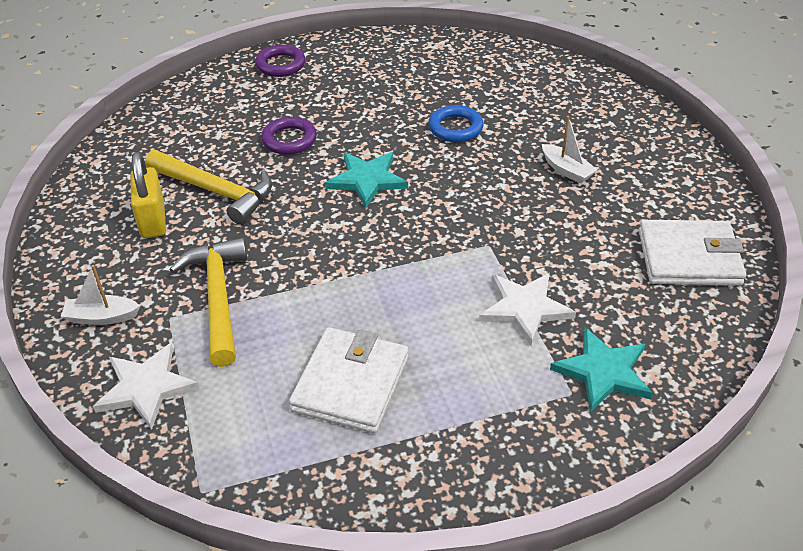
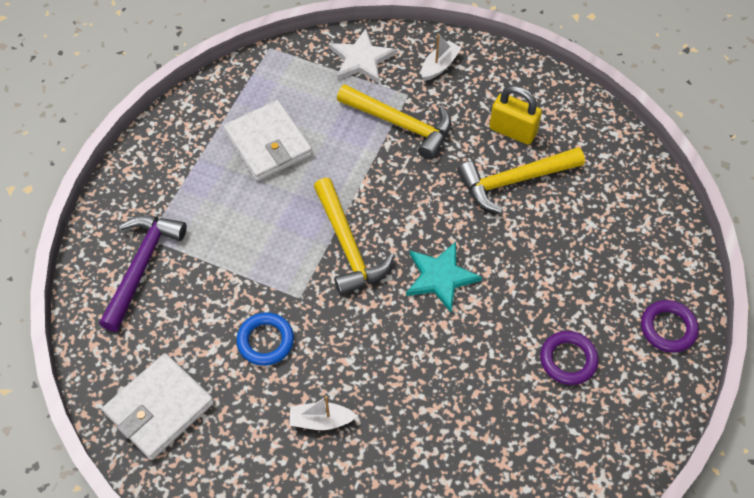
camera: 130 degrees right, 15 degrees up
purple ring [261,117,317,155] -> purple ring moved to [540,331,599,385]
blue ring [429,105,484,142] -> blue ring moved to [237,312,294,366]
white star [479,273,576,346] -> none
turquoise star [550,328,653,412] -> purple hammer [99,215,187,332]
none -> yellow hammer [314,178,394,296]

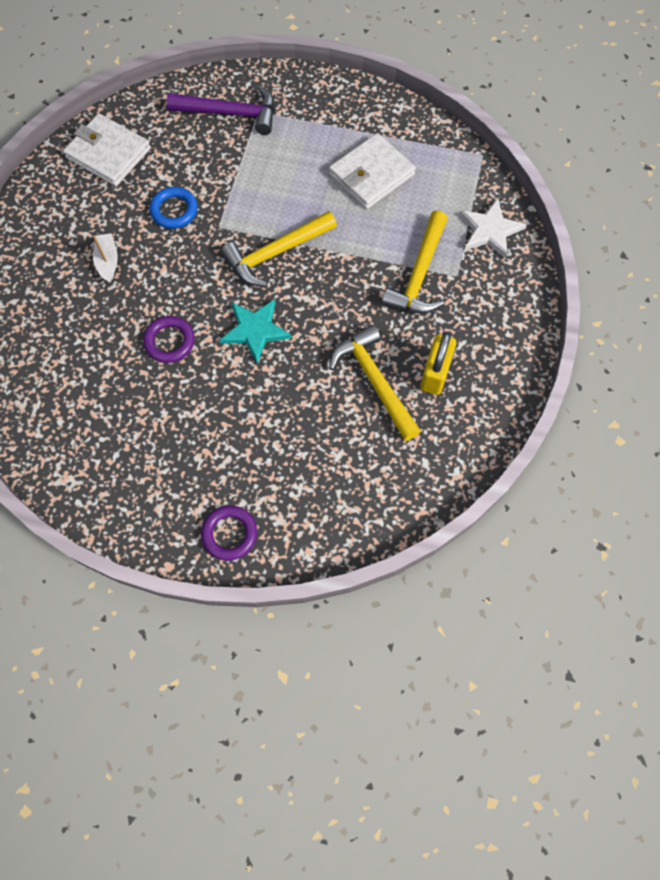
camera: 80 degrees right, 10 degrees up
white boat [421,34,461,81] -> none
purple ring [540,331,599,385] -> purple ring moved to [143,316,195,363]

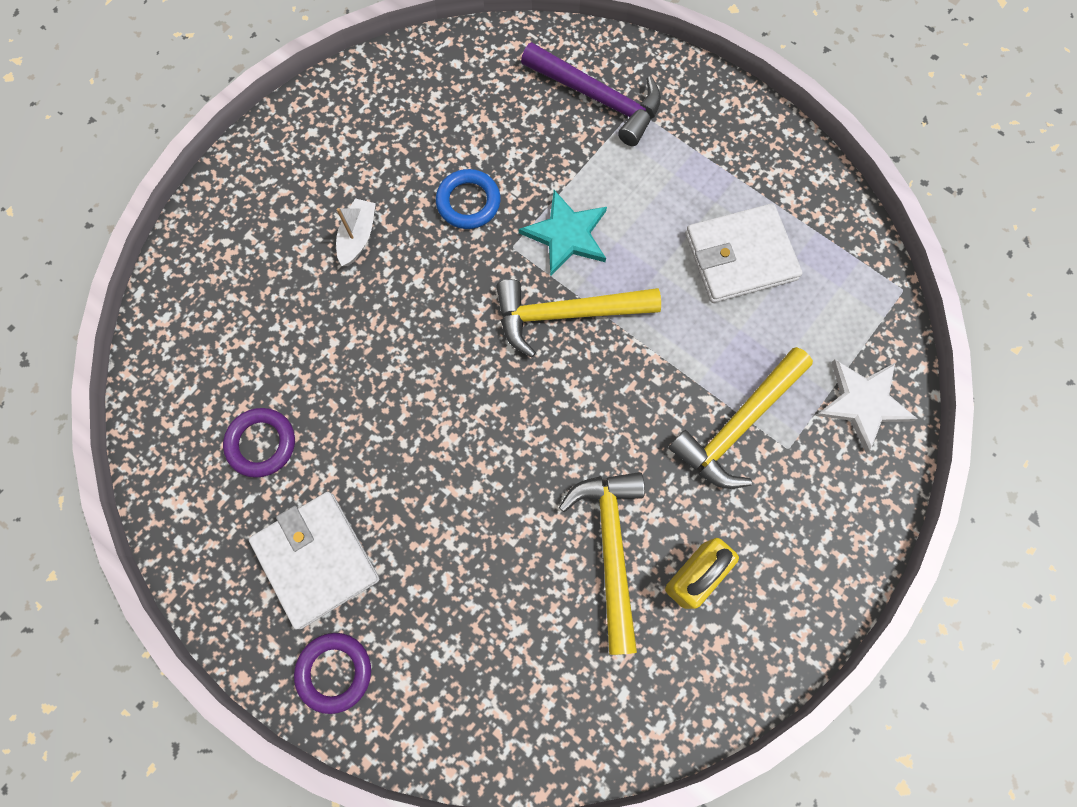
camera: 25 degrees right, 5 degrees up
white wallet [63,113,151,186] -> white wallet moved to [249,492,379,630]
purple ring [143,316,195,363] -> purple ring moved to [223,408,295,478]
turquoise star [219,299,292,364] -> turquoise star moved to [519,190,607,277]

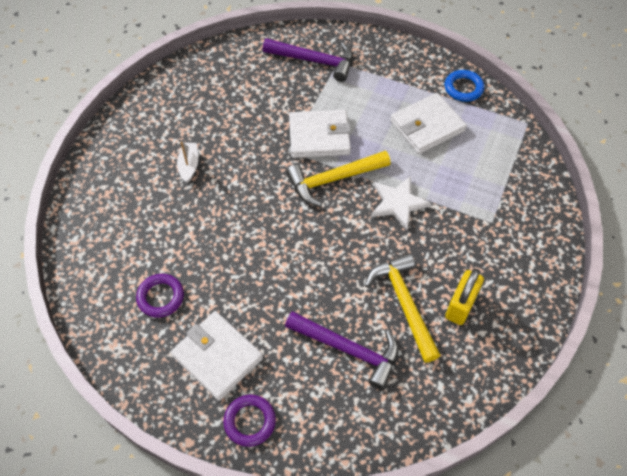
camera: 15 degrees left, 15 degrees down
blue ring [436,169,501,229] -> blue ring moved to [445,70,484,102]
turquoise star [519,190,607,277] -> white wallet [289,110,351,158]
yellow hammer [668,347,813,489] -> none
white star [815,360,918,453] -> white star moved to [371,177,432,230]
none -> purple hammer [285,311,399,390]

